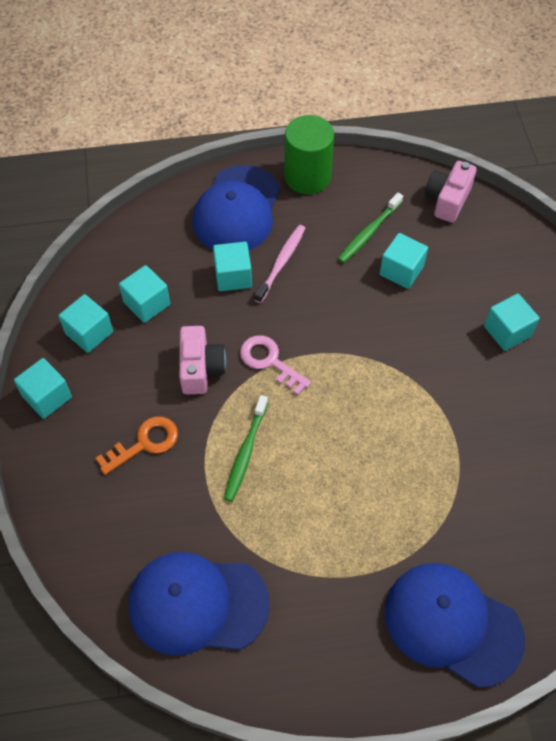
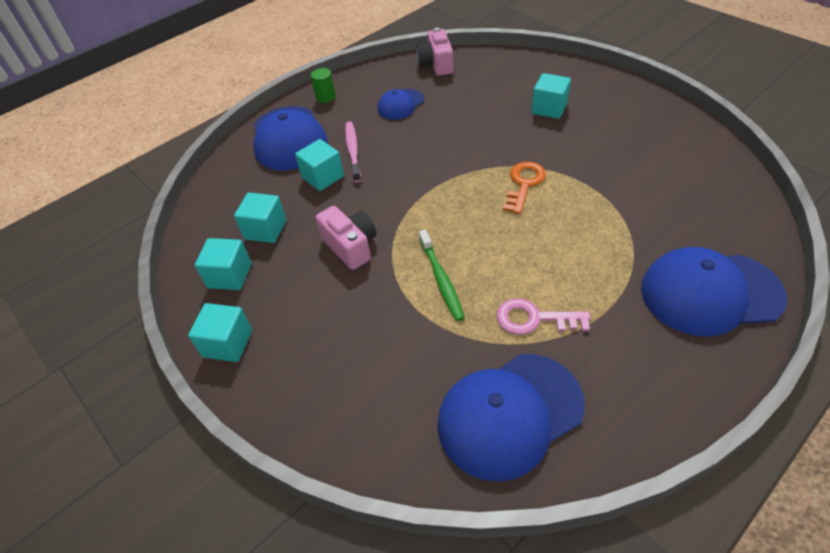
camera: 30 degrees left, 10 degrees down
orange key [96,416,178,475] -> orange key moved to [503,162,546,214]
pink key [240,335,311,395] -> pink key moved to [496,298,591,335]
green cylinder [284,115,334,194] -> green cylinder [311,68,336,103], size x0.49
green toothbrush [338,193,403,263] -> blue cap [378,89,424,120]
turquoise cube [380,233,428,289] -> none

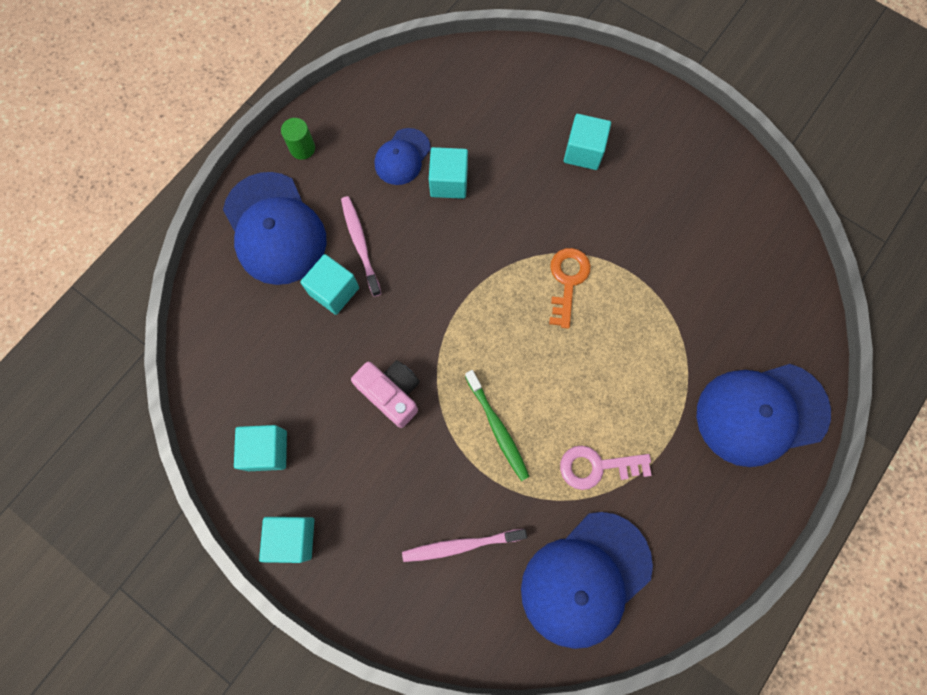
camera: 15 degrees left, 25 degrees up
turquoise cube [234,192,287,243] -> turquoise cube moved to [429,147,468,199]
pink camera [416,28,454,76] -> none
none -> pink toothbrush [402,529,527,562]

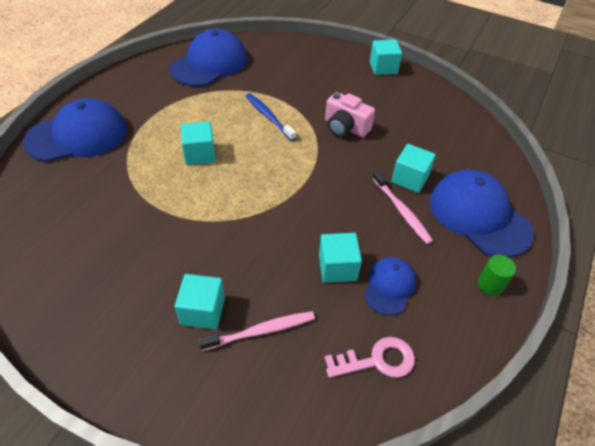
camera: 170 degrees right, 25 degrees down
turquoise cube [234,425,287,471] -> turquoise cube moved to [181,121,216,165]
pink toothbrush [402,529,527,562] -> pink toothbrush moved to [198,311,315,351]
green toothbrush [465,370,530,481] -> blue toothbrush [246,93,296,141]
orange key [549,248,591,329] -> none
pink key [560,445,652,490] -> pink key moved to [325,337,415,378]

